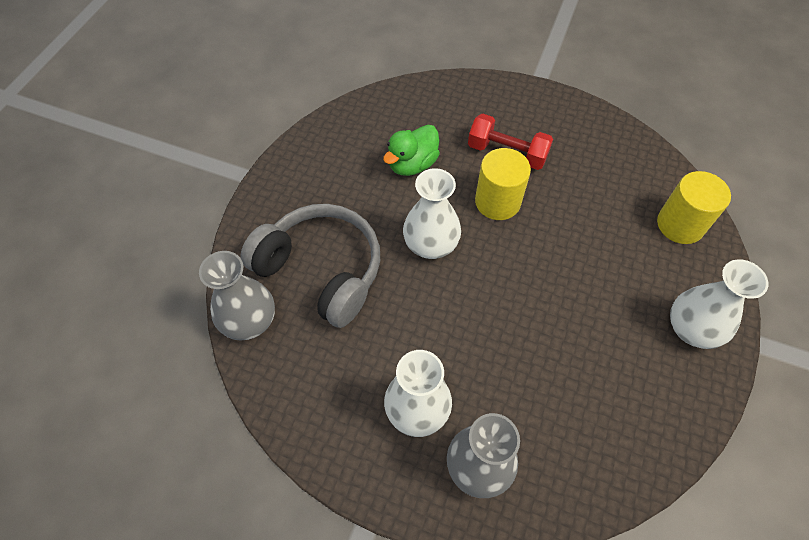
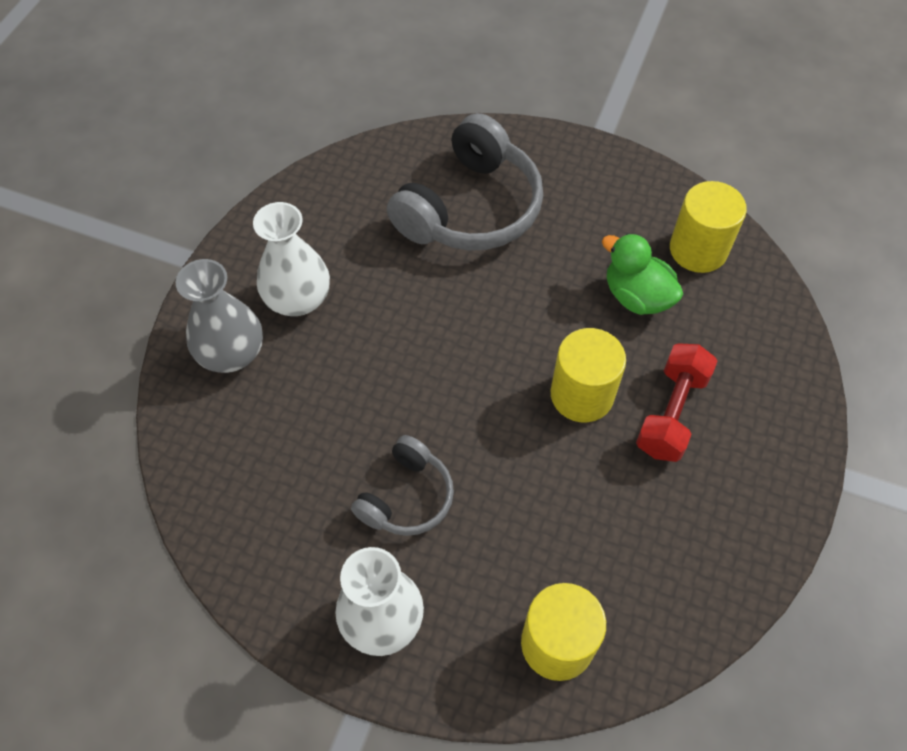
camera: 90 degrees right, 0 degrees up
grey vase [199,251,275,341] -> none
white vase [403,168,461,259] -> none
none -> grey headphones [351,435,454,536]
none -> yellow cylinder [670,181,747,273]

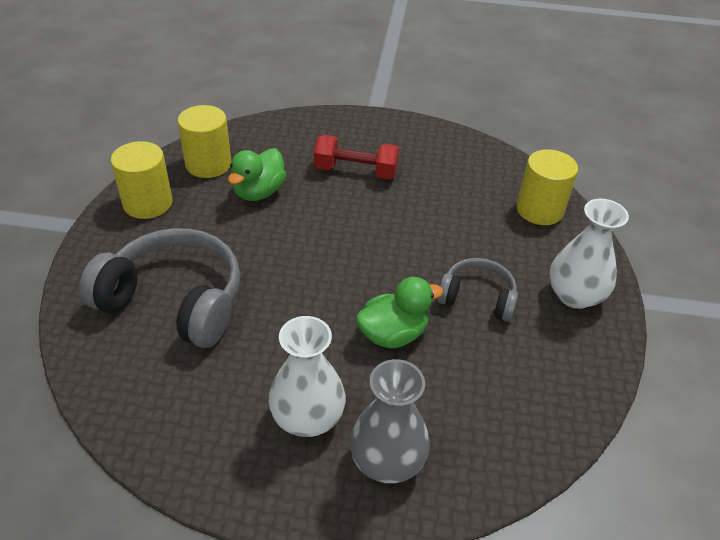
camera: 105 degrees left, 15 degrees down
yellow cylinder [551,328,626,422] -> yellow cylinder moved to [111,141,172,219]
none -> green duck [356,277,443,348]

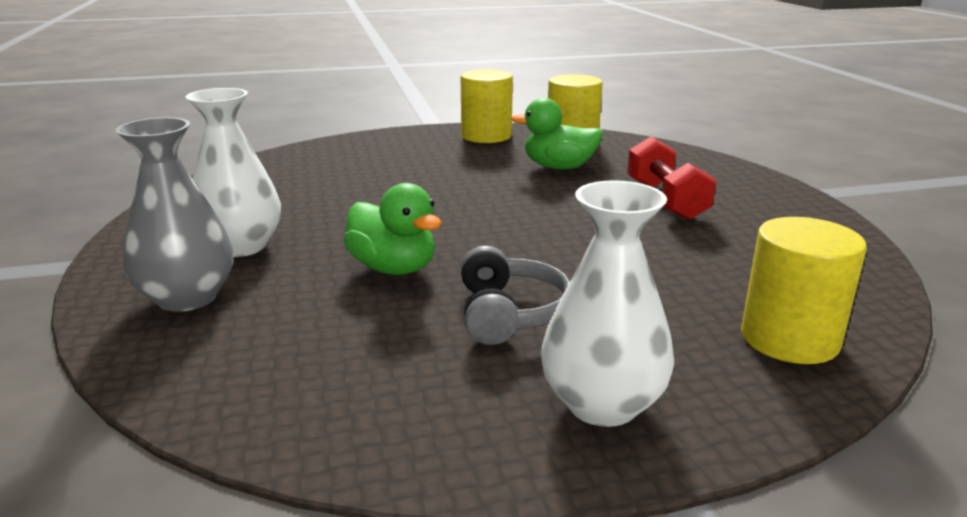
camera: 70 degrees right, 20 degrees down
grey headphones [79,228,241,348] -> none

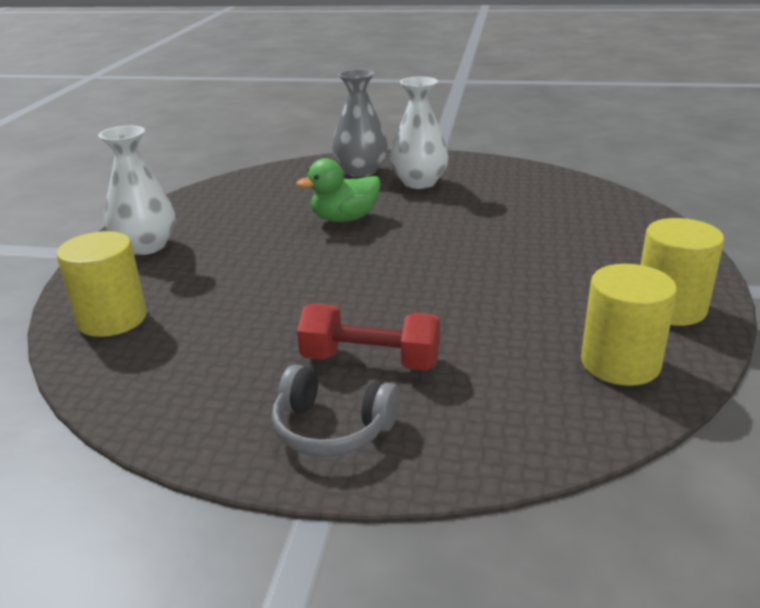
camera: 115 degrees right, 5 degrees up
grey headphones [461,245,570,345] -> grey headphones moved to [271,364,400,457]
green duck [511,98,603,169] -> none

